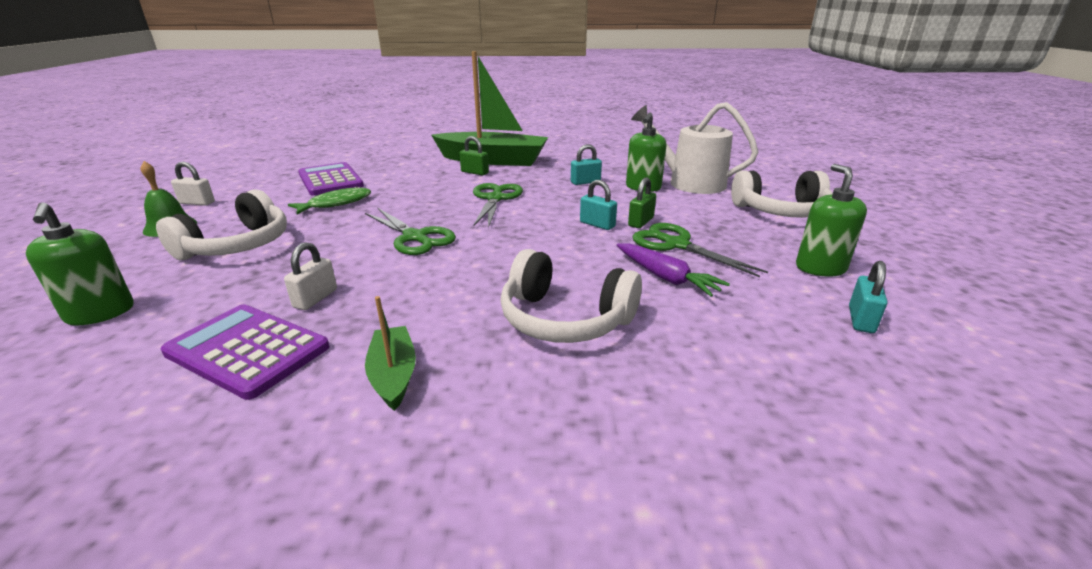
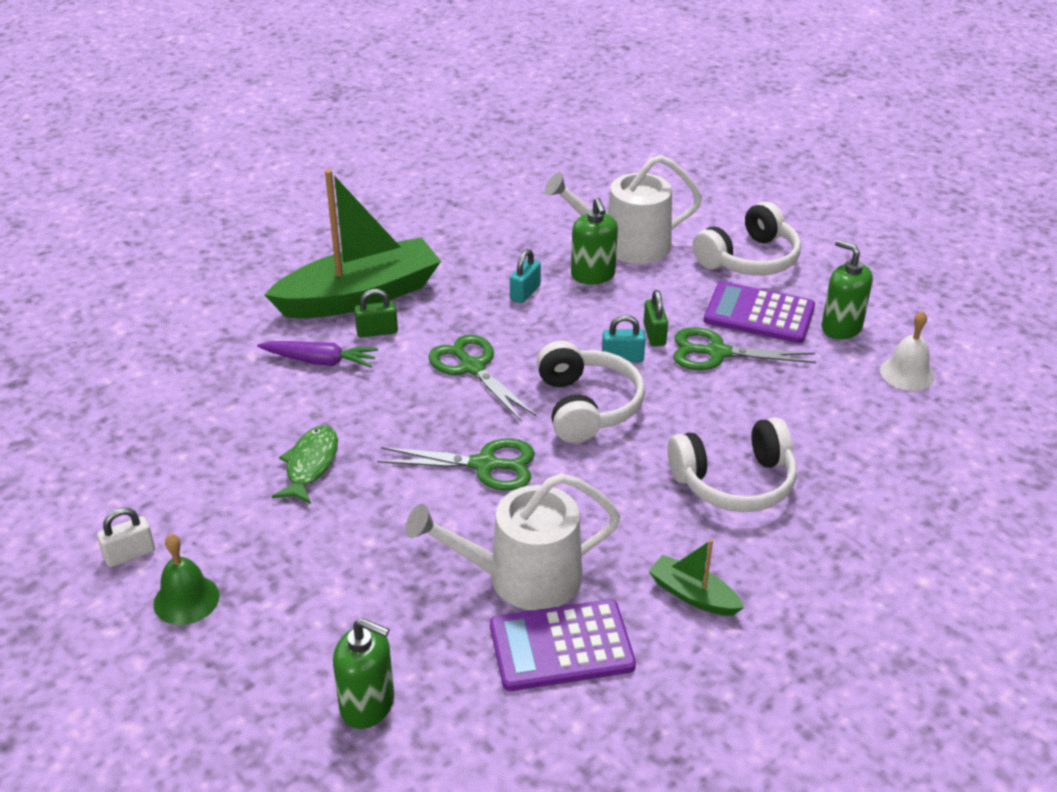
camera: 40 degrees left, 10 degrees up
white headphones [156,189,287,260] -> white headphones moved to [537,340,645,443]
white padlock [284,242,337,310] -> white watering can [406,473,621,610]
purple calculator [298,162,364,195] -> purple calculator moved to [704,281,815,343]
purple carrot [617,243,730,297] -> purple carrot moved to [257,341,378,368]
turquoise padlock [849,261,887,333] -> white bell [880,311,935,391]

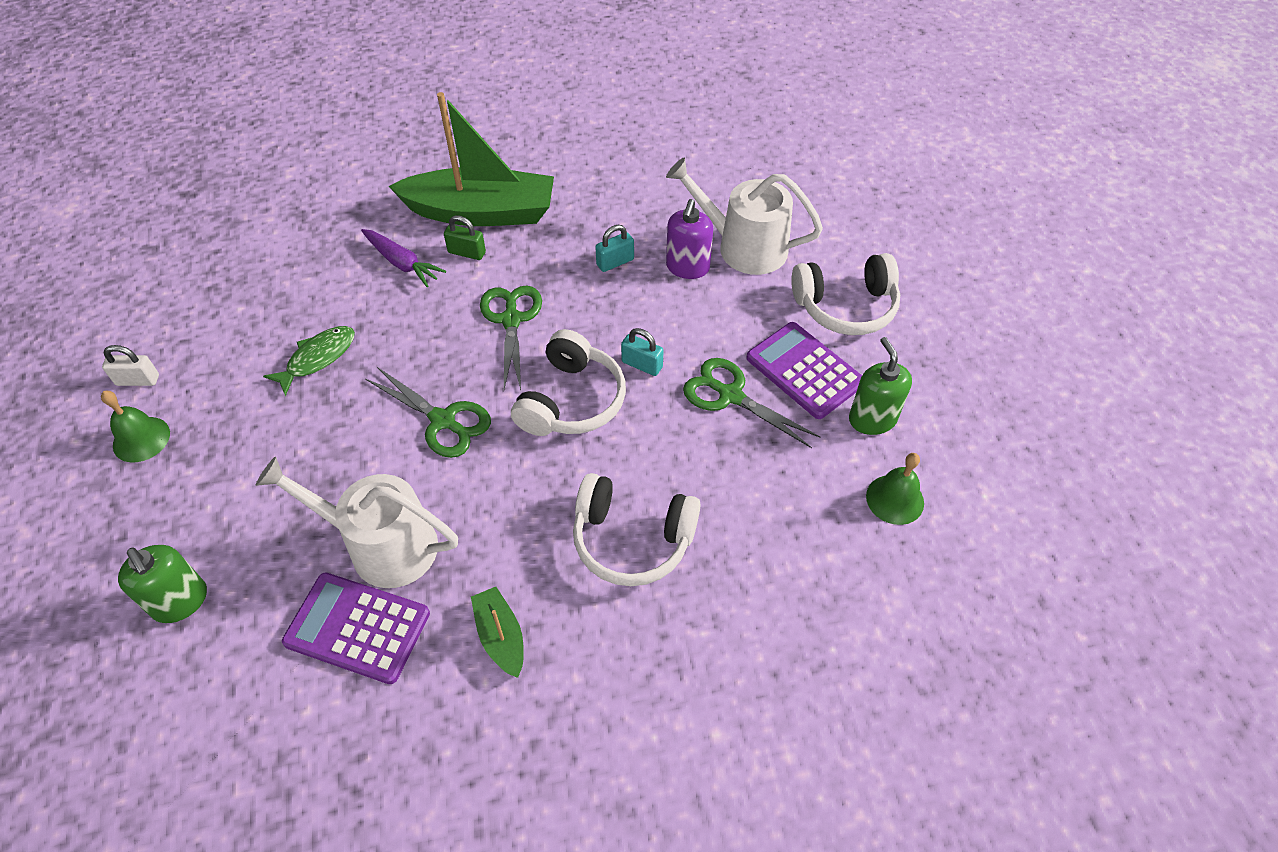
camera: 30 degrees right, 15 degrees up
green soap dispenser [571,197,618,284] -> purple soap dispenser [666,199,713,279]
green padlock [643,290,668,346] -> none
white bell [880,311,935,391] -> green bell [866,453,924,525]

